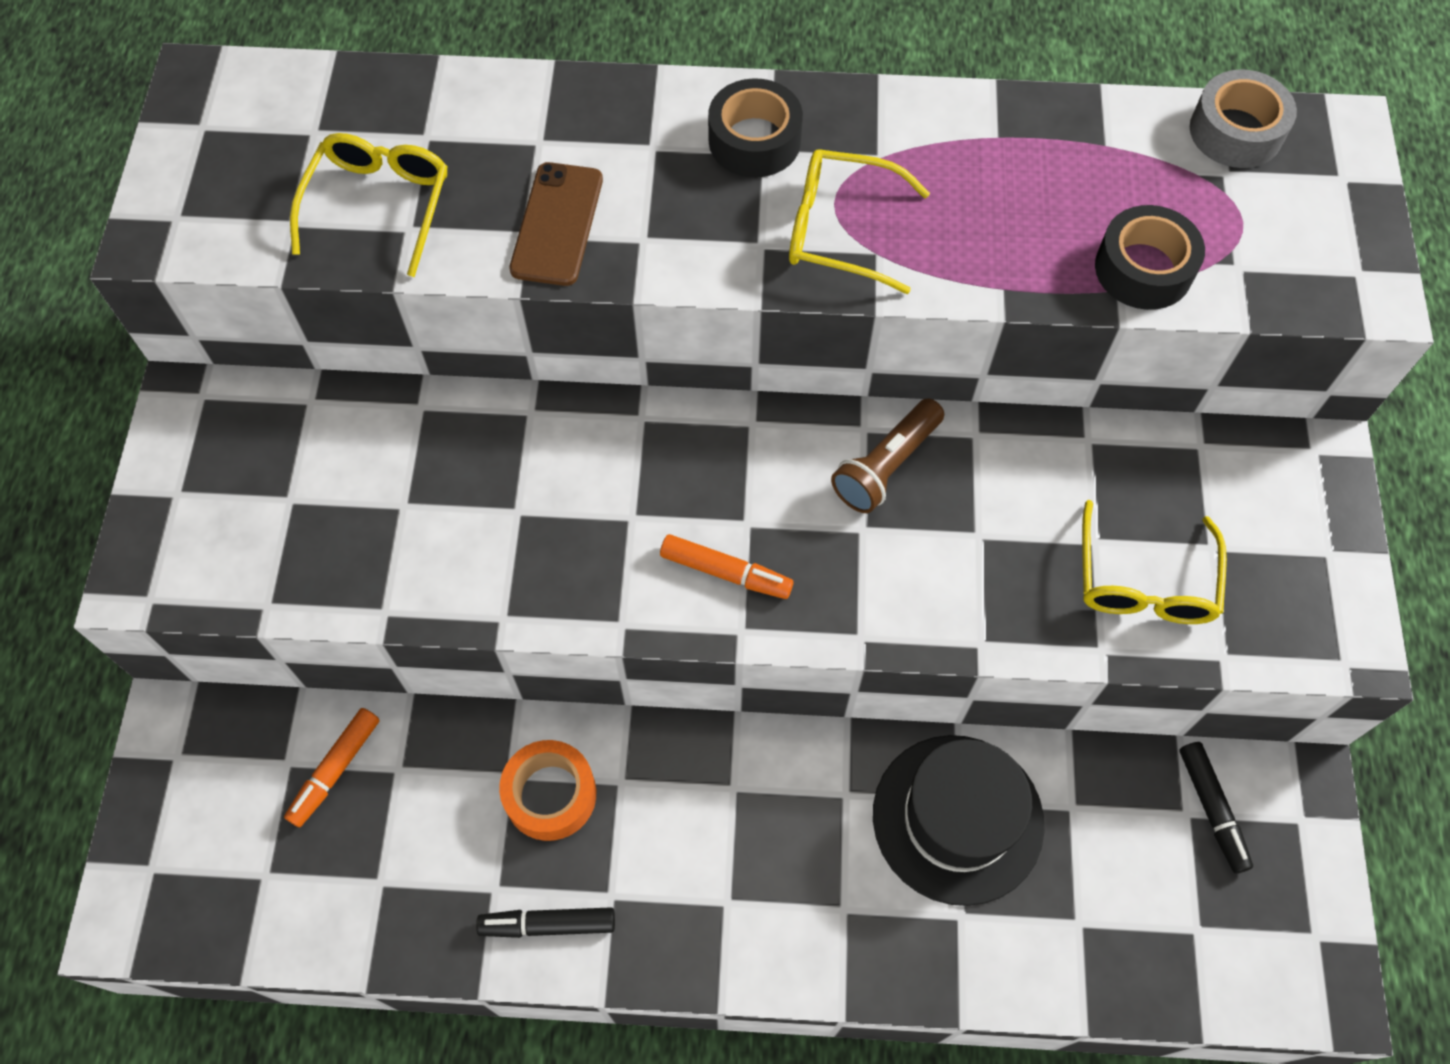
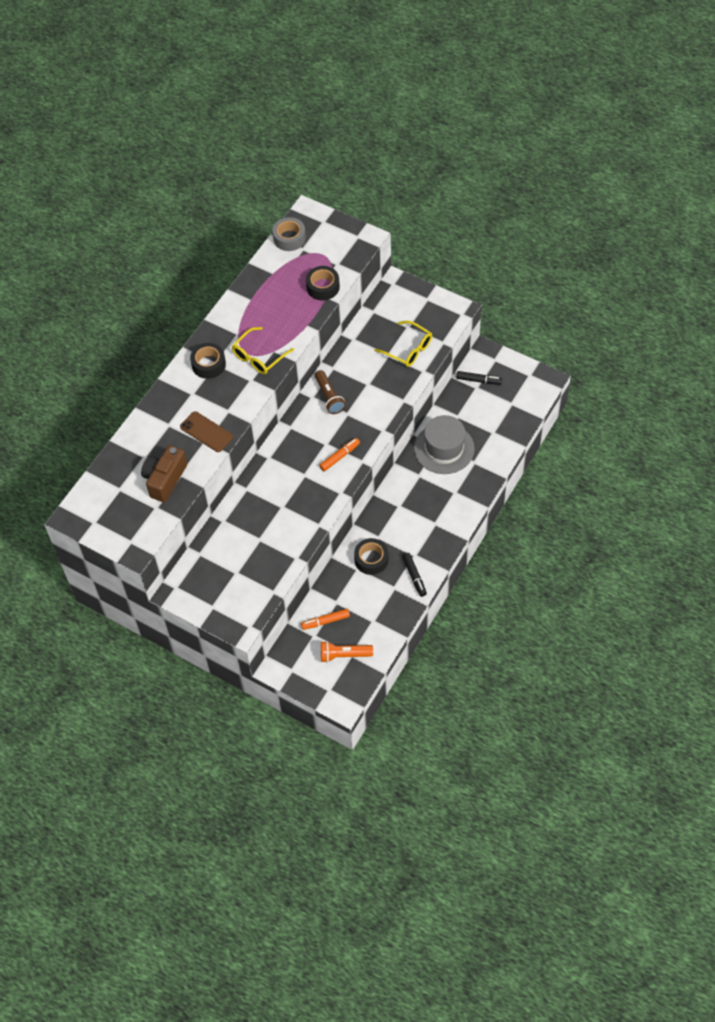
camera: 60 degrees left, 5 degrees down
orange marker [284,708,380,827] -> orange marker turned 105 degrees clockwise [301,609,350,630]
yellow glasses [290,133,448,277] -> brown camera [141,445,187,502]
black marker [476,907,615,938] -> black marker turned 45 degrees counterclockwise [402,553,427,597]
orange tape [499,740,596,841] -> black tape [354,538,389,575]
black hat [873,735,1044,906] -> grey hat [414,415,475,474]
none -> orange flashlight [321,641,373,663]

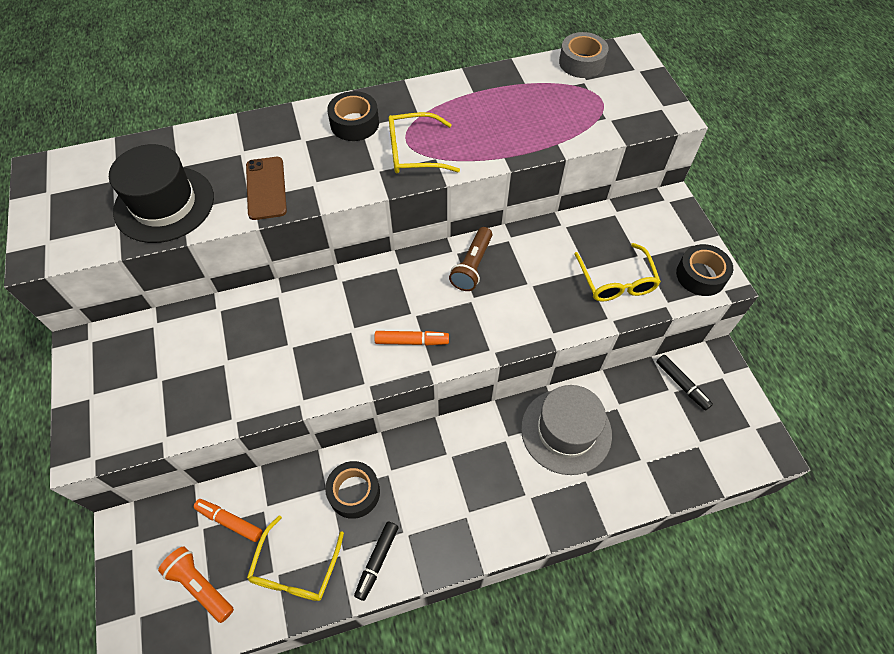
camera: 40 degrees right, 0 degrees up
brown camera [141,445,187,502] -> black hat [109,144,214,243]
black tape [306,266,340,301] -> black tape moved to [676,244,733,296]
none -> yellow glasses [247,515,344,601]

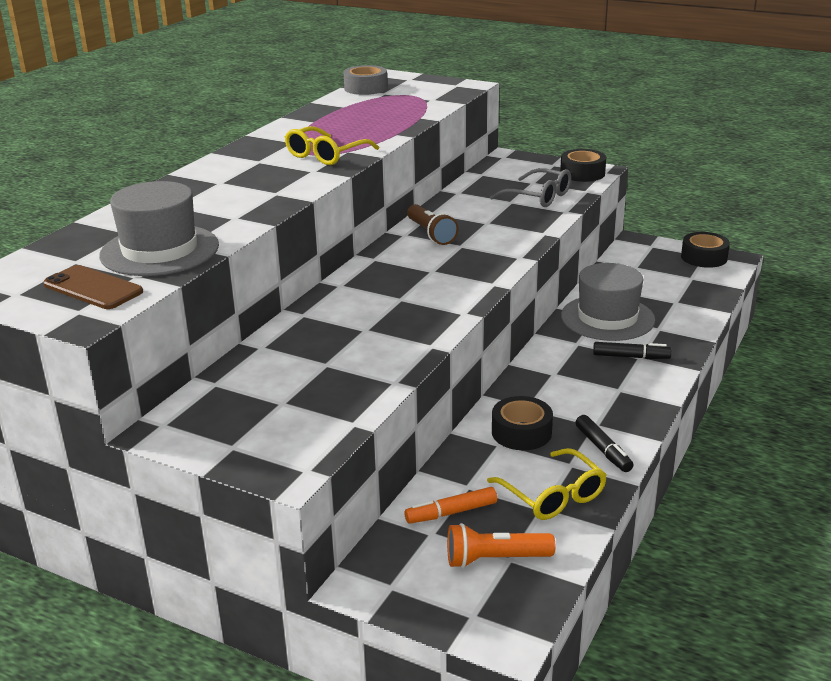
camera: 45 degrees left, 30 degrees down
black hat [109,144,214,243] -> grey hat [99,181,219,276]
brown phone [246,157,287,220] -> brown phone moved to [43,265,143,309]
black tape [327,91,379,141] -> black tape moved to [681,232,730,268]
orange marker [374,331,449,346] -> none
yellow glasses [574,243,661,302] -> grey glasses [490,168,571,207]
black marker [656,354,713,411] -> black marker moved to [593,342,672,359]

